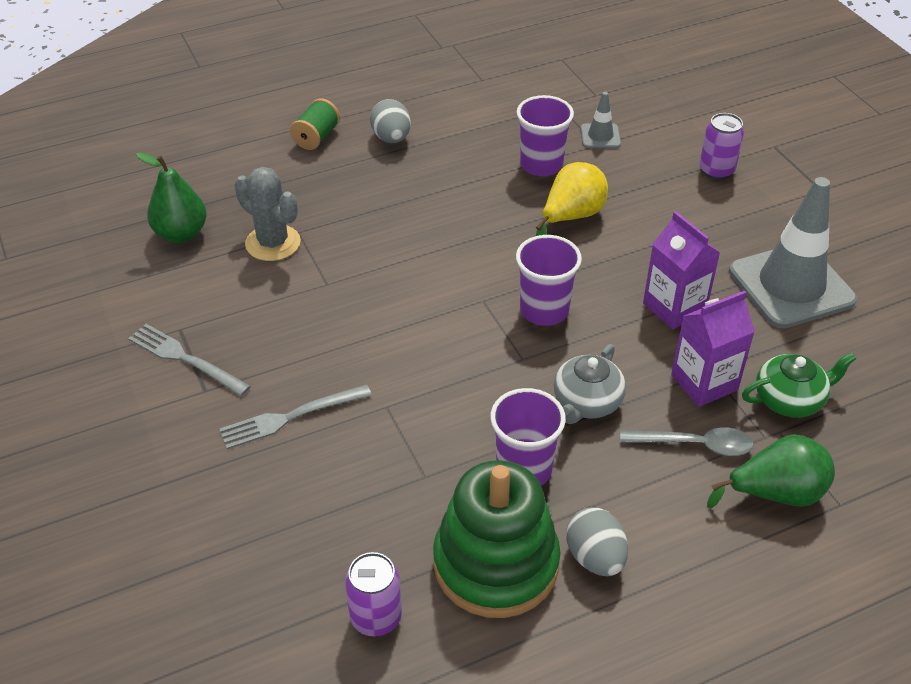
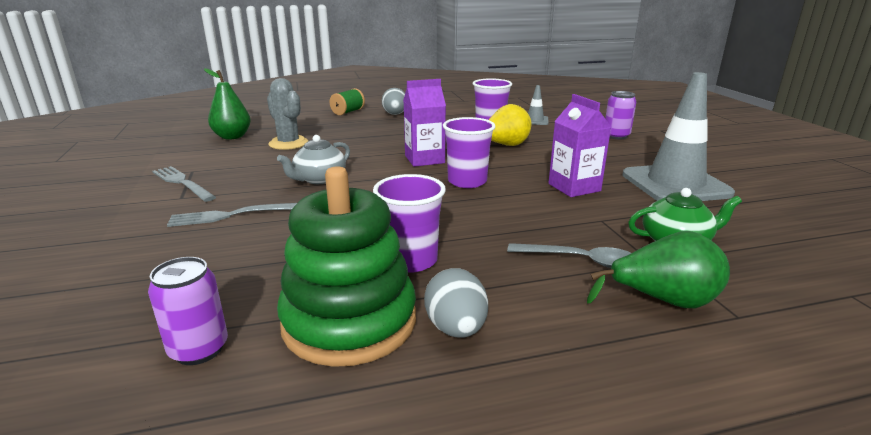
camera: 10 degrees right, 20 degrees down
grey teapot [554,344,626,424] -> grey teapot moved to [277,135,350,184]
purple carton [671,291,755,407] -> purple carton moved to [403,79,446,167]

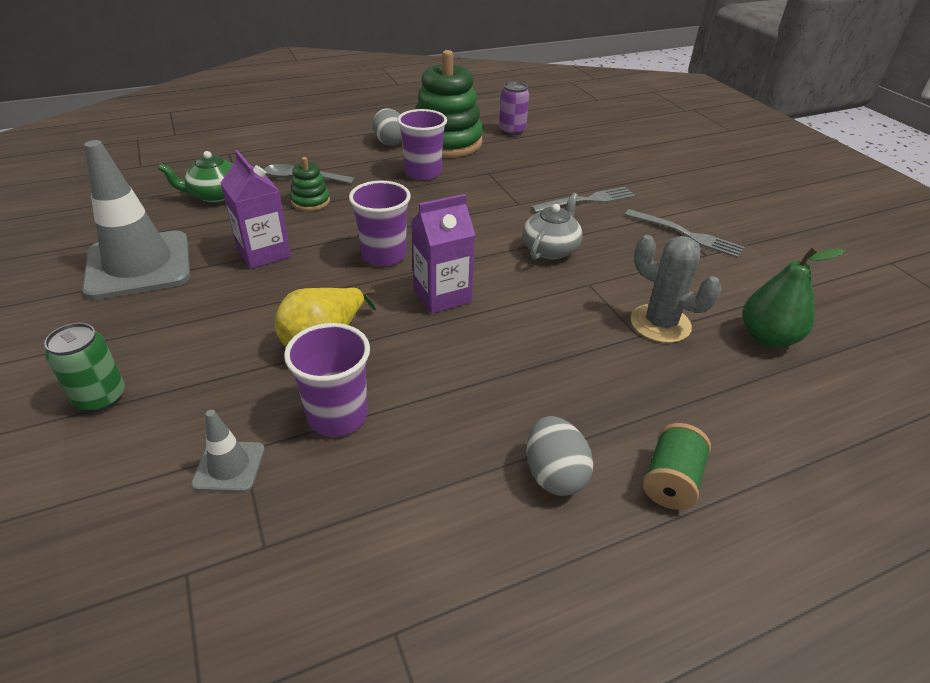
camera: 170 degrees right, 15 degrees up
green pear [587,231,730,308] -> none
purple can [605,91,636,139] -> green can [44,323,125,413]
none -> green stacking toy [290,157,330,211]

